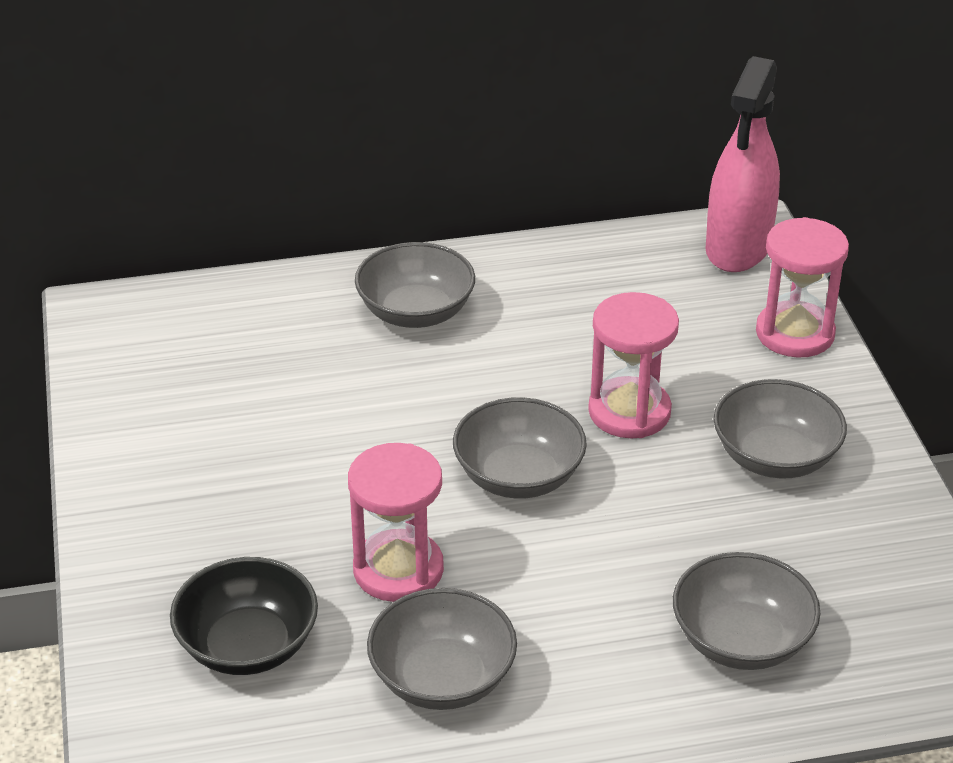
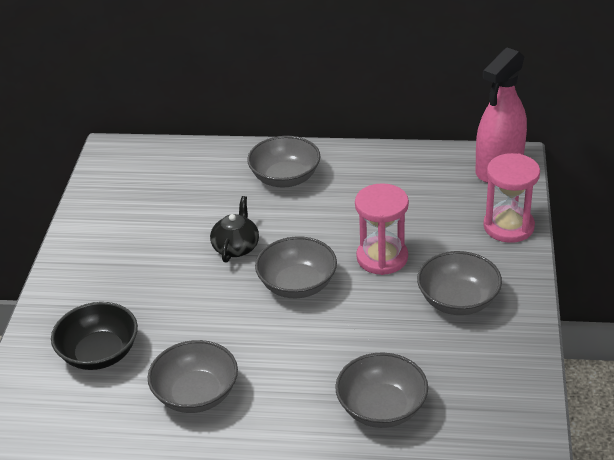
camera: 20 degrees right, 0 degrees up
pink hourglass [348,443,444,602] -> none
none -> black teapot [210,196,259,263]

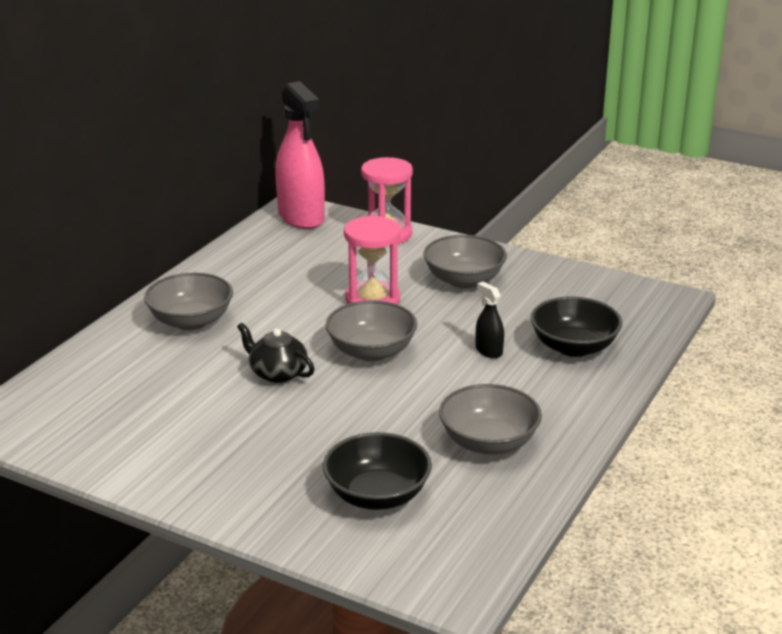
camera: 70 degrees left, 10 degrees down
grey bowl [335,352,428,428] -> black bowl [531,297,622,357]
none -> black spray bottle [476,282,504,358]

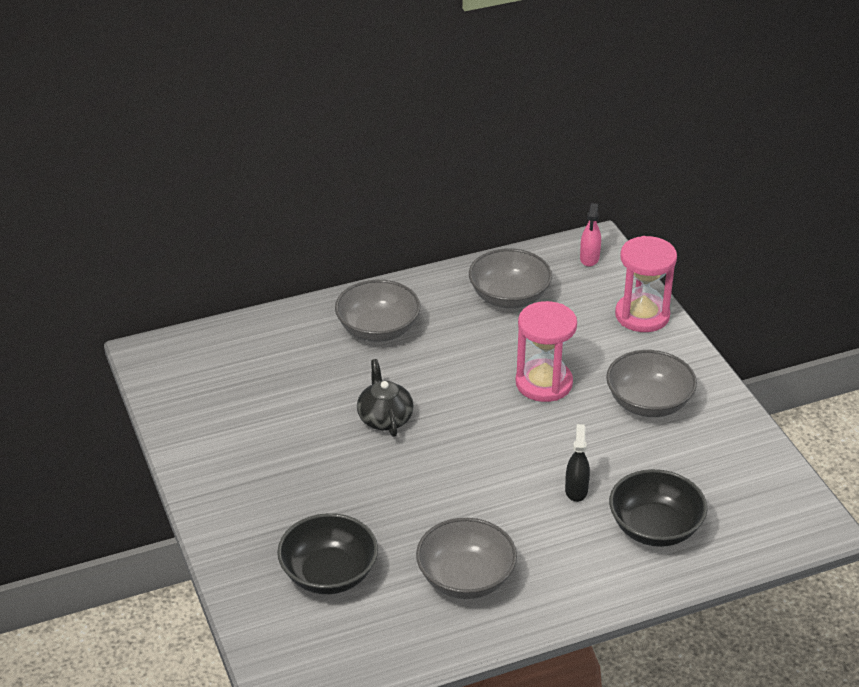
camera: 40 degrees right, 10 degrees up
pink spray bottle [275,81,325,229] -> pink spray bottle [580,203,601,267], size x0.44
grey bowl [326,300,417,361] -> grey bowl moved to [469,249,552,308]

